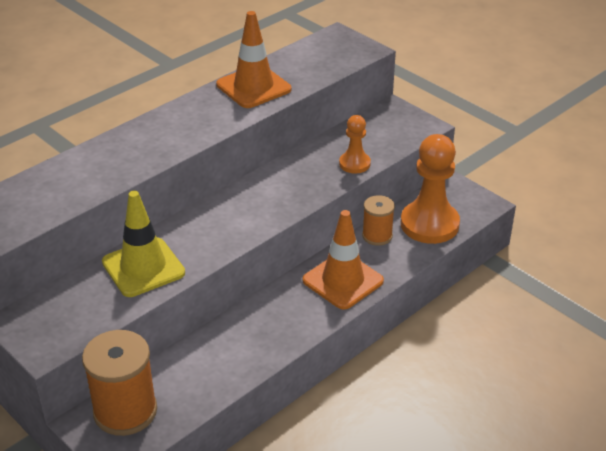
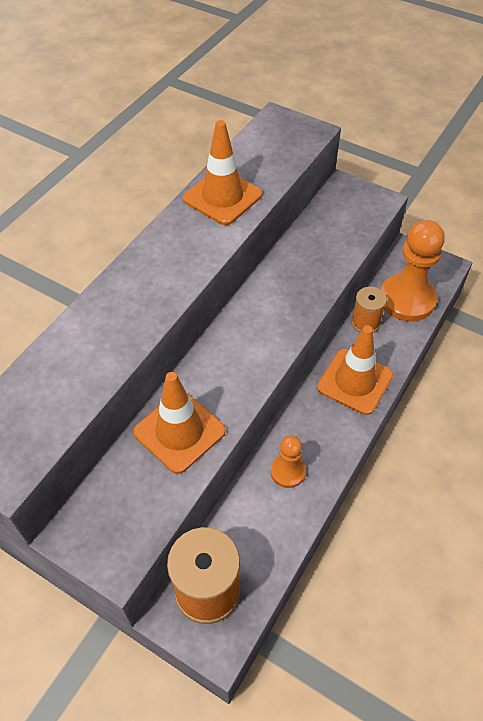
camera: 15 degrees left, 15 degrees up
yellow traffic cone [102,191,185,297] -> orange traffic cone [133,372,226,474]
orange pawn [339,115,371,173] -> orange pawn moved to [271,435,306,488]

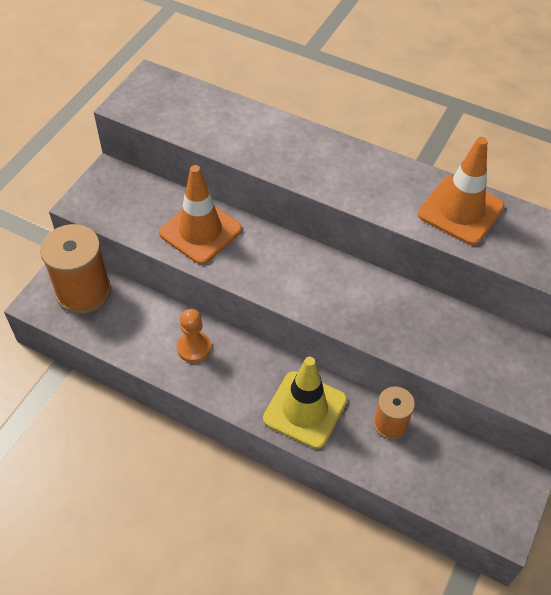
camera: 85 degrees right, 0 degrees up
orange traffic cone [317,326,393,415] -> yellow traffic cone [263,357,347,449]
orange pawn [381,220,445,321] -> none

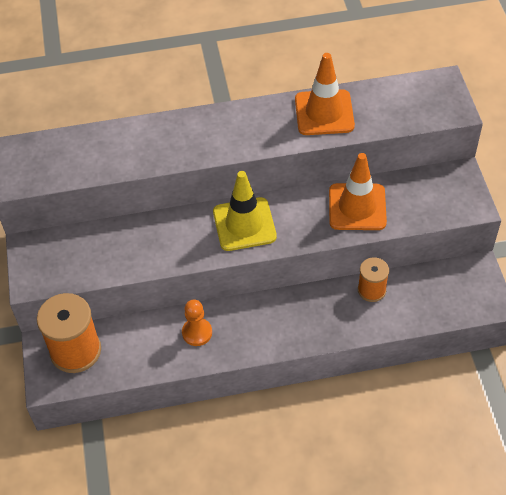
camera: 35 degrees left, 0 degrees up
orange traffic cone [159,165,242,264] -> orange traffic cone moved to [329,153,387,230]
yellow traffic cone [263,357,347,449] -> yellow traffic cone moved to [213,171,277,251]

